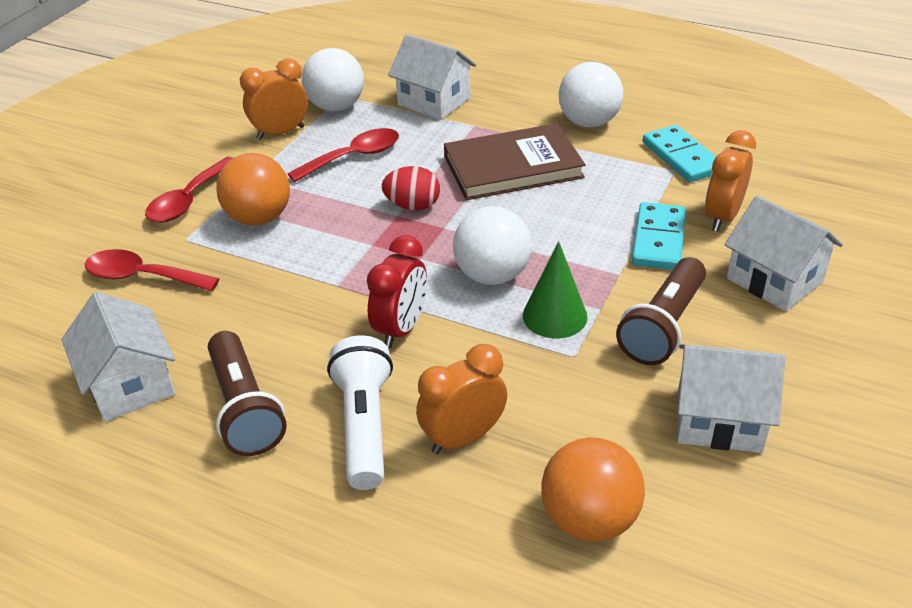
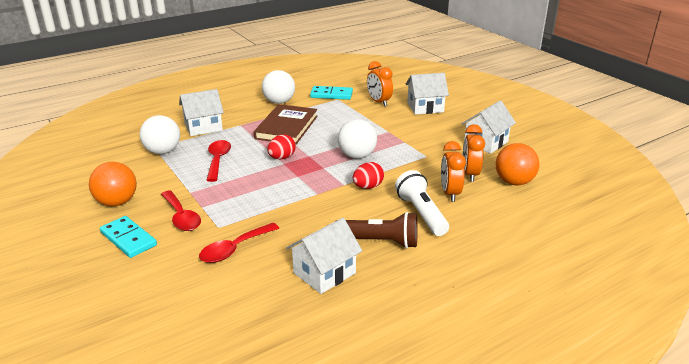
camera: 60 degrees left, 10 degrees down
white house [61,292,175,422] -> white house turned 45 degrees counterclockwise [286,218,362,294]
orange ball [216,153,290,225] -> orange ball moved to [89,162,137,206]
orange clock [240,58,308,140] -> orange clock moved to [463,124,485,182]
white flashlight [327,335,393,490] -> white flashlight turned 45 degrees clockwise [395,170,449,236]
red clock [367,235,427,348] -> red egg [353,162,384,189]
green cone [523,241,587,338] -> none
brown flashlight [616,257,706,365] -> none
turquoise domino [632,202,686,270] -> turquoise domino moved to [100,216,157,258]

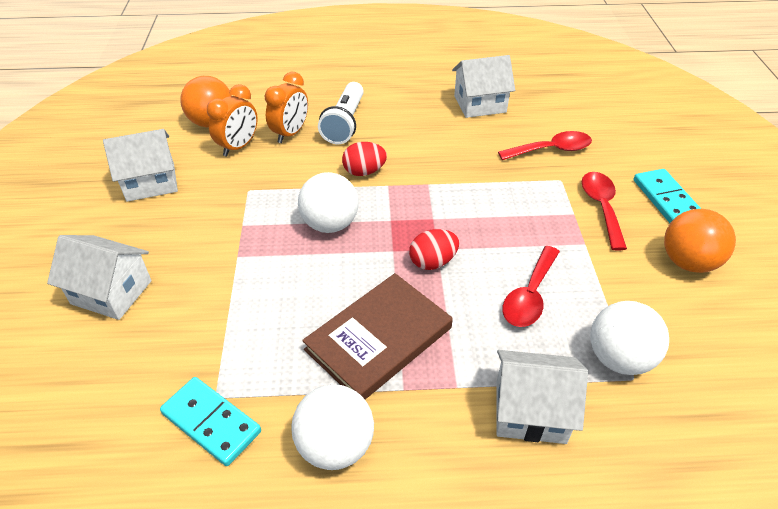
camera: 150 degrees left, 15 degrees up
brown flashlight [334,212,418,248] -> none
orange clock [367,61,393,106] -> none

